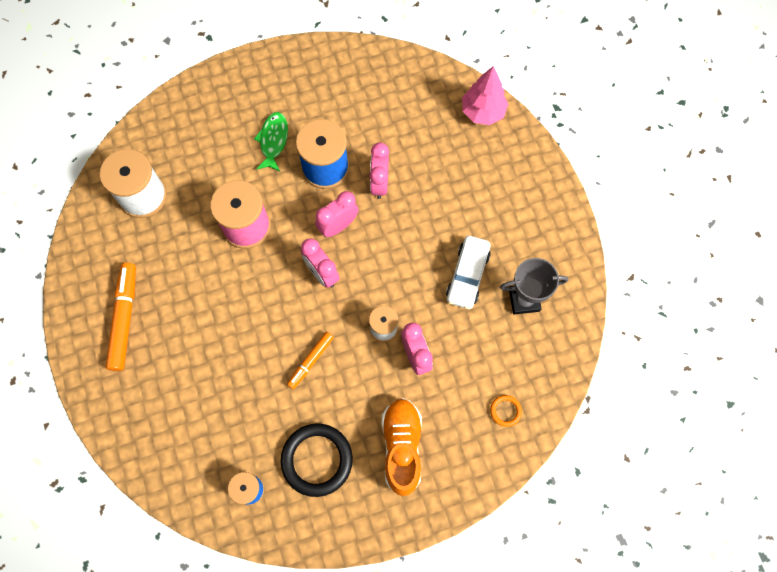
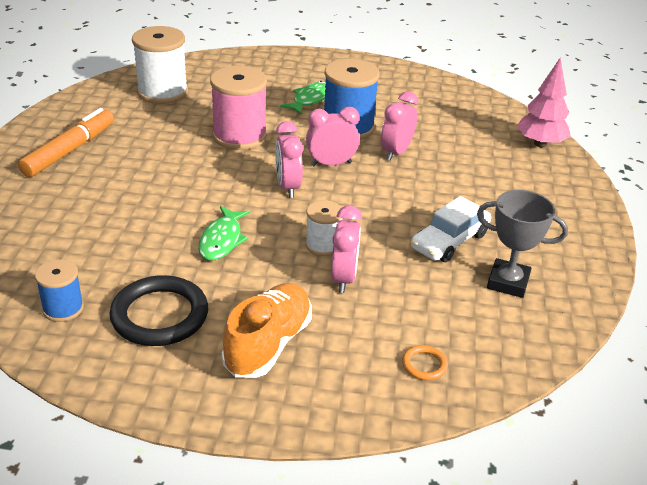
camera: 25 degrees right, 35 degrees down
orange marker [287,332,334,389] -> green fish [198,206,250,260]

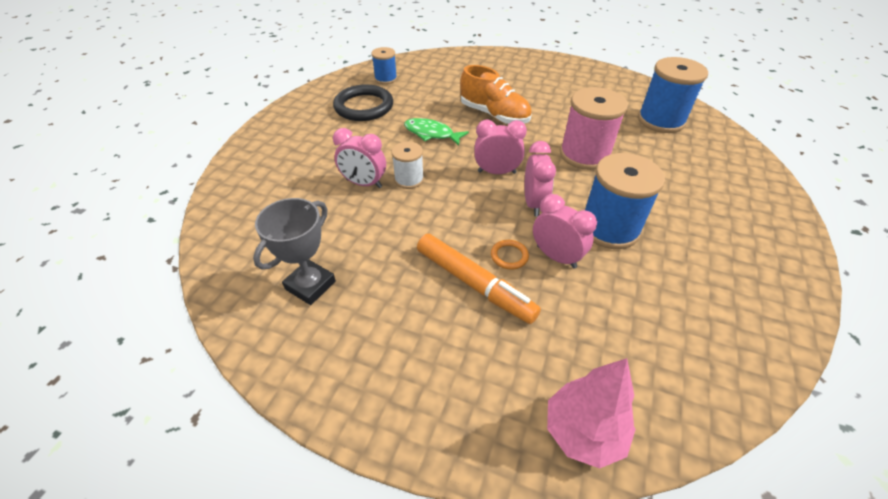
camera: 105 degrees right, 10 degrees up
orange marker [18,108,114,177] -> orange marker moved to [417,234,541,324]
white spool [132,26,188,104] -> blue spool [638,57,708,133]
orange shoe [222,283,312,378] -> orange shoe moved to [460,65,532,124]
green fish [280,81,326,115] -> none
orange ring [402,345,448,380] -> orange ring moved to [491,240,529,270]
white car [411,196,491,262] -> none

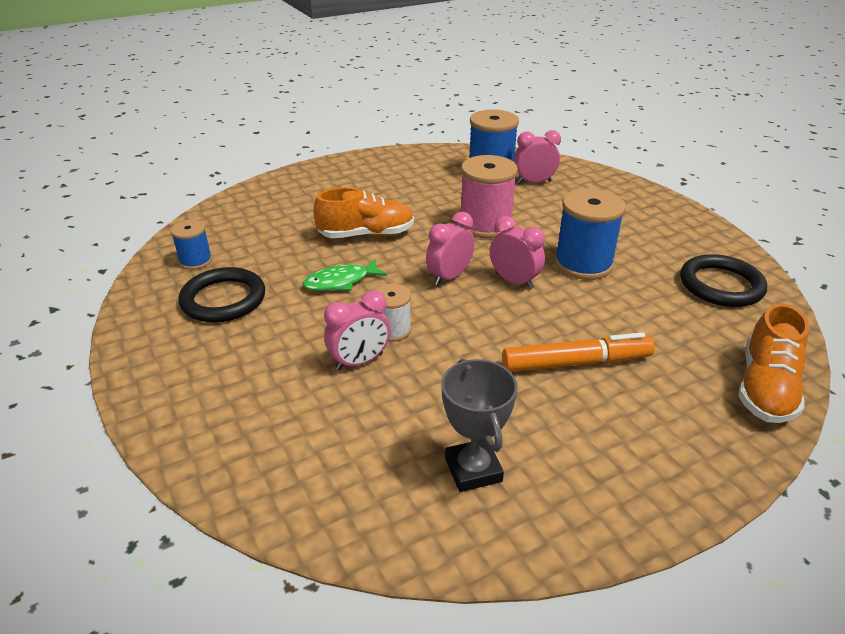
camera: 50 degrees left, 10 degrees down
orange ring [491,240,529,270] -> none
pink clock [533,194,597,269] -> pink clock moved to [514,130,561,184]
pink tree [547,358,636,469] -> orange shoe [738,303,809,423]
none -> black ring [680,254,767,307]

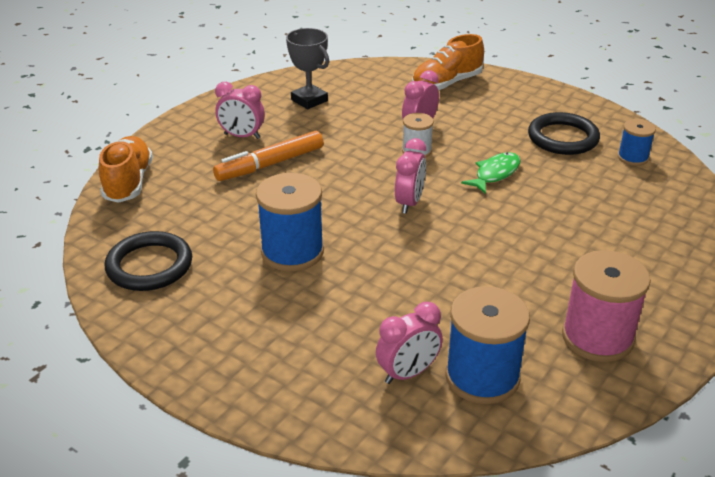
camera: 155 degrees right, 0 degrees up
orange shoe [313,187,414,238] -> orange shoe moved to [412,34,484,90]
pink spool [459,155,518,238] -> pink spool moved to [562,250,651,362]
pink clock [490,216,545,289] -> pink clock moved to [215,82,265,139]

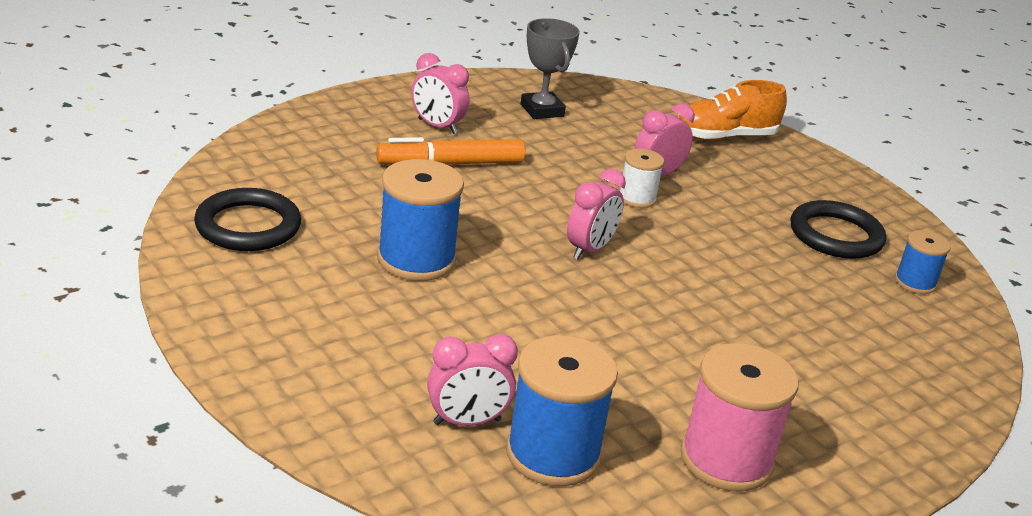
camera: 15 degrees right, 5 degrees down
orange shoe [99,136,153,203] -> none
green fish [461,152,521,194] -> none

